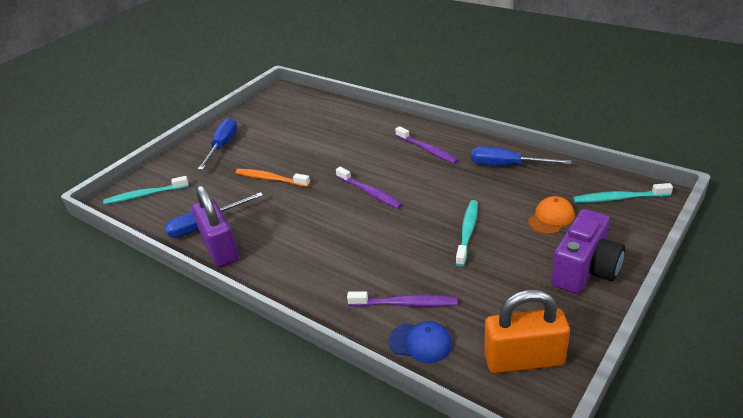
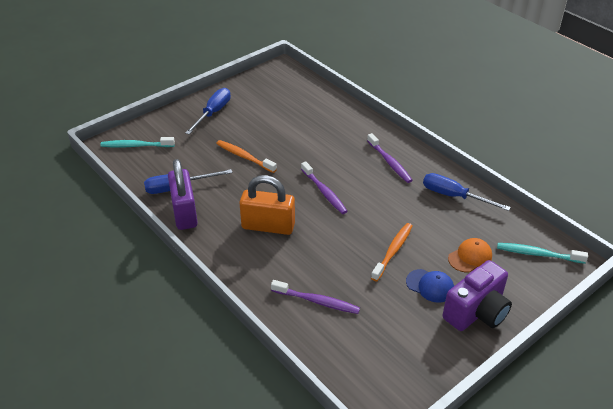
camera: 10 degrees right, 5 degrees up
blue cap [389,321,452,363] -> blue cap moved to [406,269,454,303]
turquoise toothbrush [456,200,478,267] -> orange toothbrush [371,223,412,281]
orange padlock [484,289,570,373] -> orange padlock moved to [239,175,295,235]

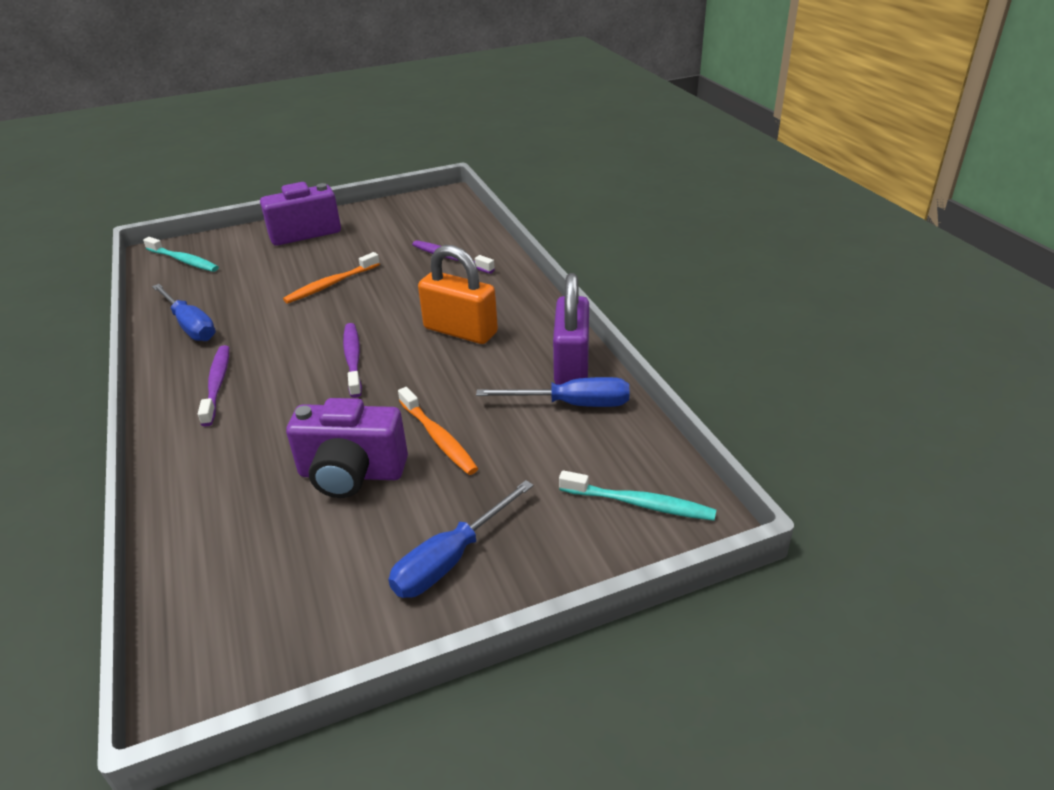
camera: 160 degrees left, 5 degrees down
blue cap [406,269,454,303] -> none
orange cap [448,238,492,272] -> none
none -> purple camera [286,398,408,498]

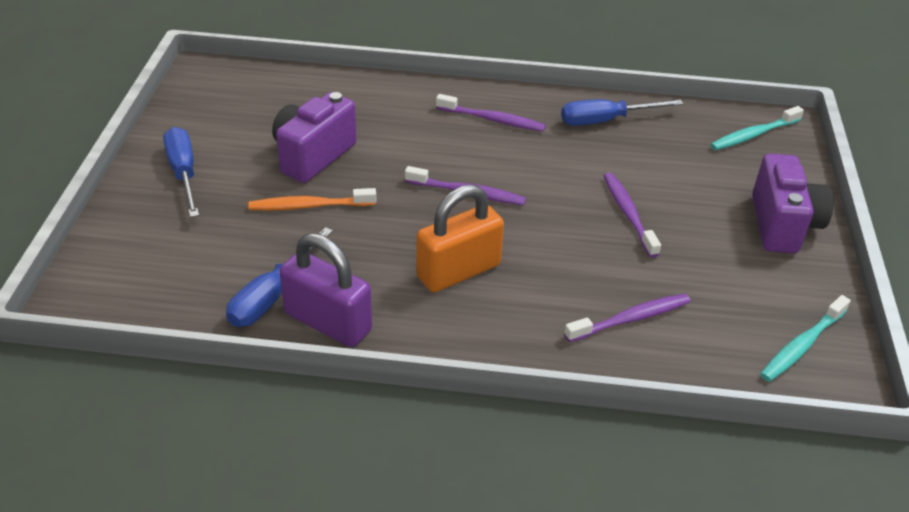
camera: 115 degrees right, 5 degrees up
orange toothbrush [283,252,380,304] -> purple toothbrush [603,173,661,258]
turquoise toothbrush [559,470,717,521] -> turquoise toothbrush moved to [760,295,851,382]

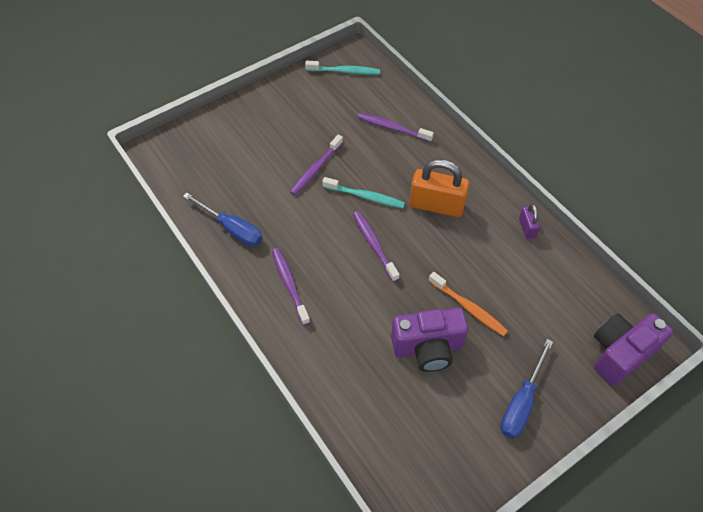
camera: 130 degrees left, 15 degrees up
blue screwdriver [226,227,333,327] -> none
purple padlock [280,233,372,347] -> purple padlock [519,204,540,239], size x0.50
turquoise toothbrush [710,106,804,150] -> turquoise toothbrush moved to [322,177,405,208]
purple camera [752,154,834,253] -> purple camera moved to [594,313,673,386]

